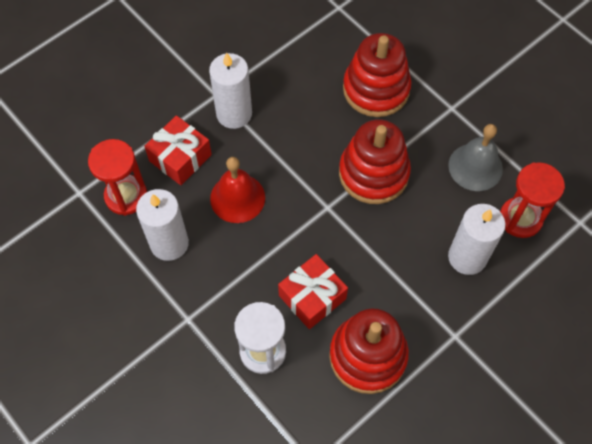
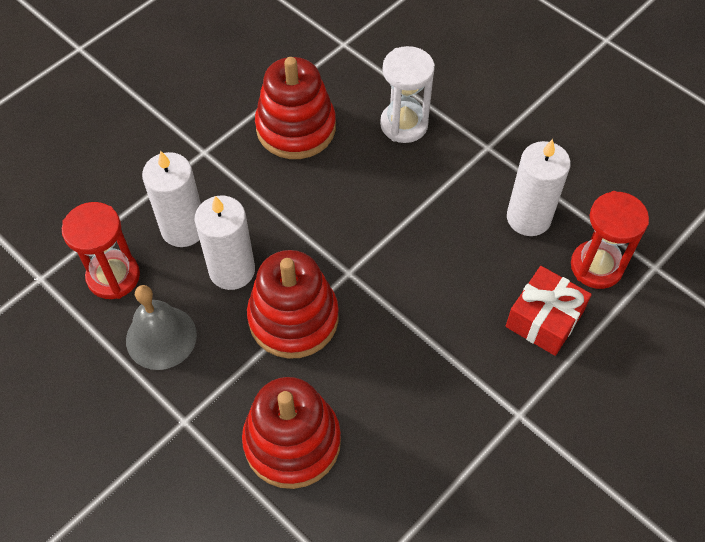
camera: 175 degrees right, 5 degrees down
white candle [209,53,252,129] -> white candle moved to [195,196,255,290]
red bell [210,157,265,223] -> none
red gift [278,254,348,329] -> none

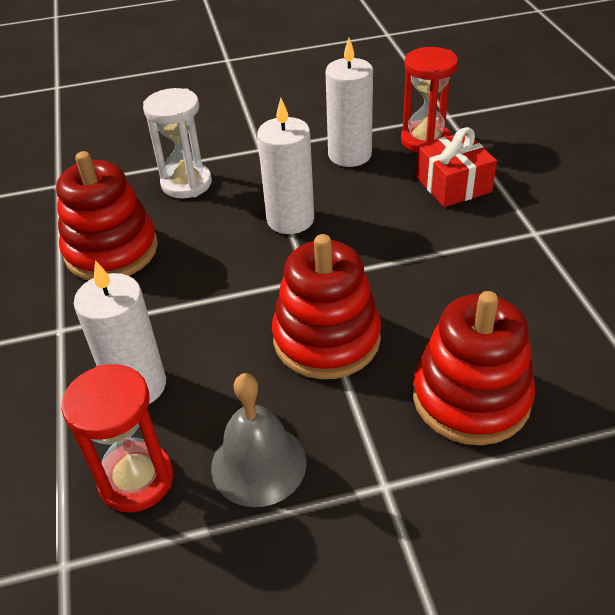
camera: 55 degrees left, 15 degrees down
white candle [195,196,255,290] -> white candle moved to [257,98,314,234]

